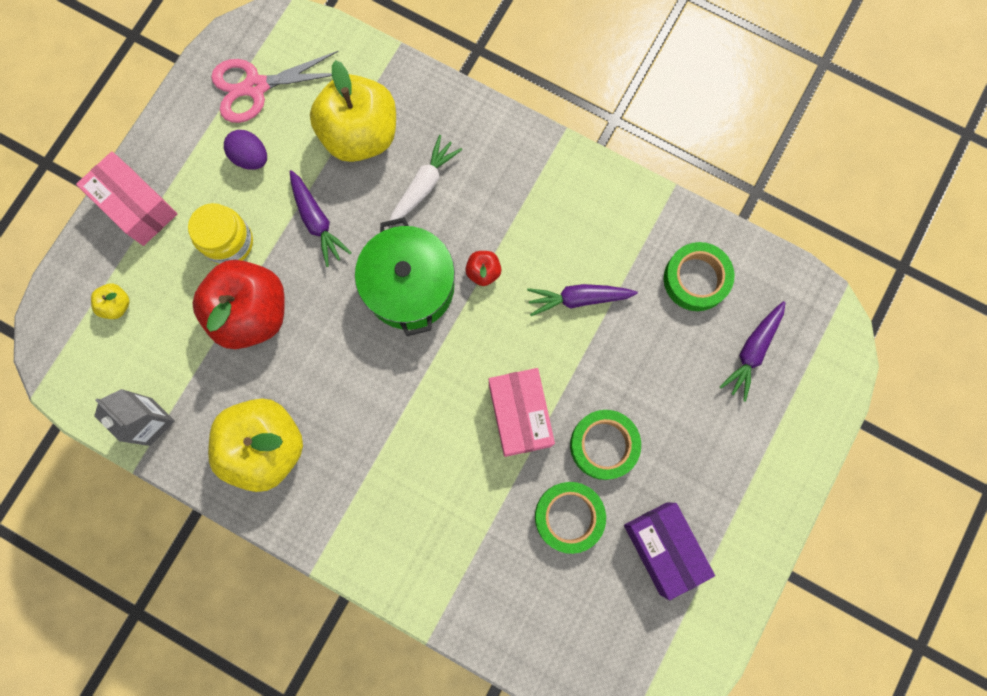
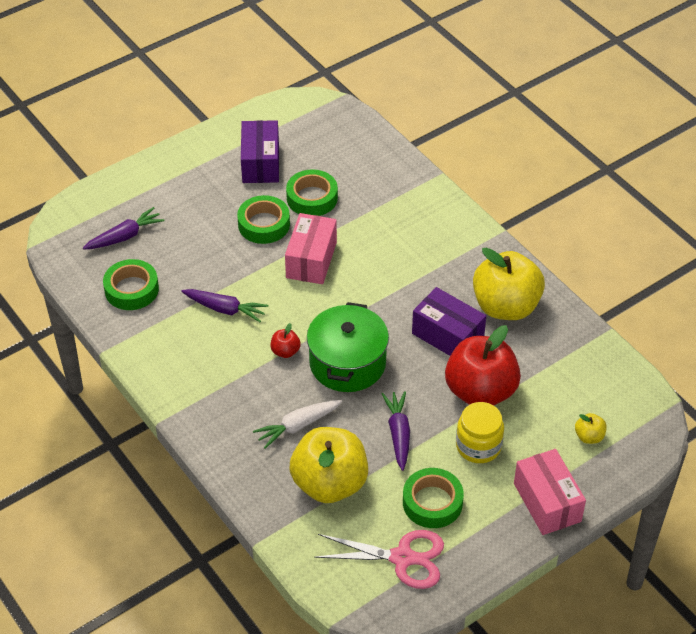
camera: 155 degrees left, 30 degrees down
grey carton [94,389,175,446] -> none
purple egg [224,130,267,170] -> green tape [403,468,464,528]
none -> purple box [412,287,486,356]

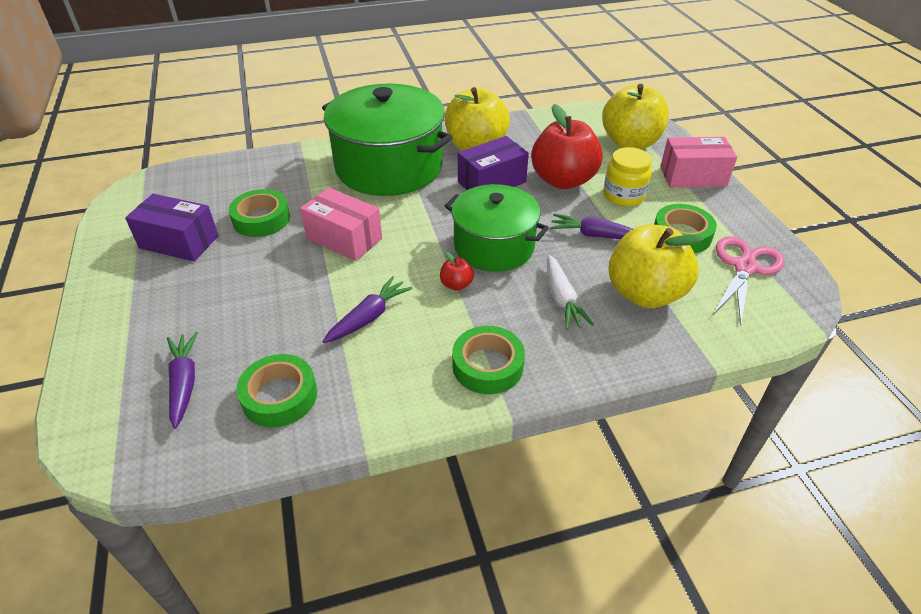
camera: 70 degrees left, 5 degrees down
green tape [237,195,290,244] -> green tape moved to [452,326,525,394]
yellow apple [575,413,607,444] -> yellow apple [602,84,669,149], size x2.41
none -> green pot [322,84,453,196]

